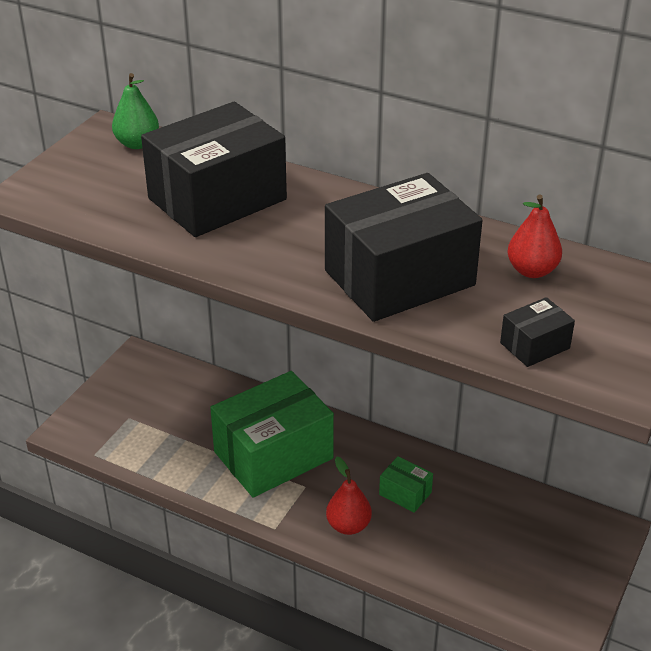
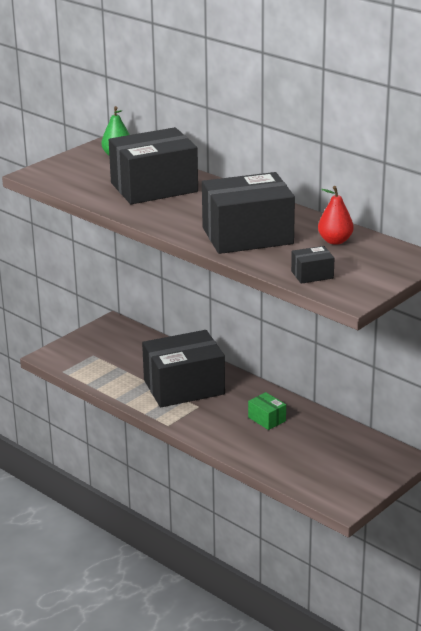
camera: 15 degrees right, 10 degrees down
green box [210,371,334,498] -> black box [142,330,225,407]
red pear [326,456,372,535] -> none

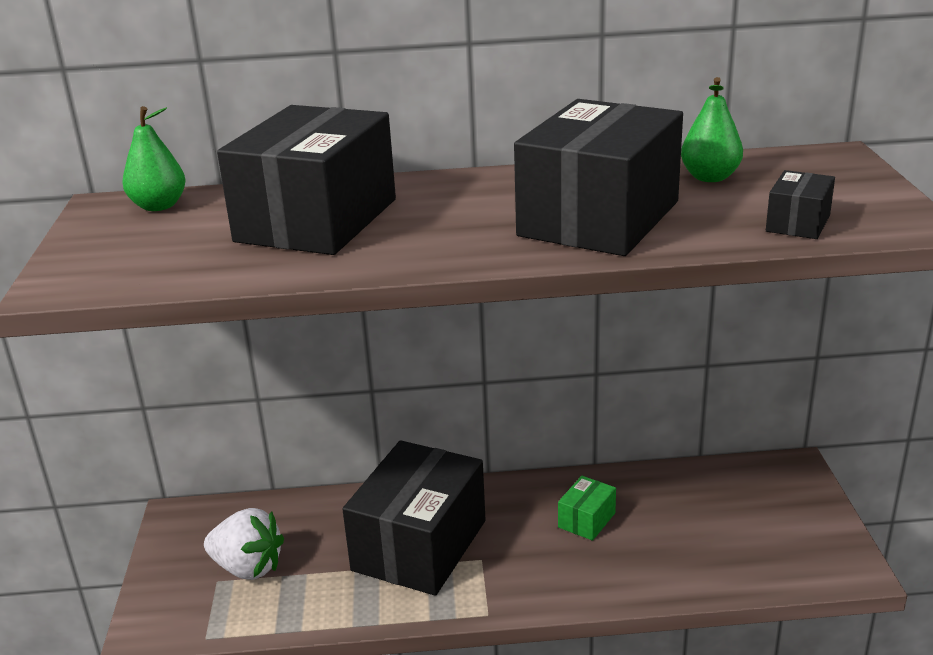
camera: 45 degrees left, 0 degrees up
green box [248,392,286,430] -> green box turned 60 degrees counterclockwise [558,476,616,541]
red pear [318,186,354,245] -> green pear [681,77,743,182]
none -> white strawberry [204,508,284,580]

